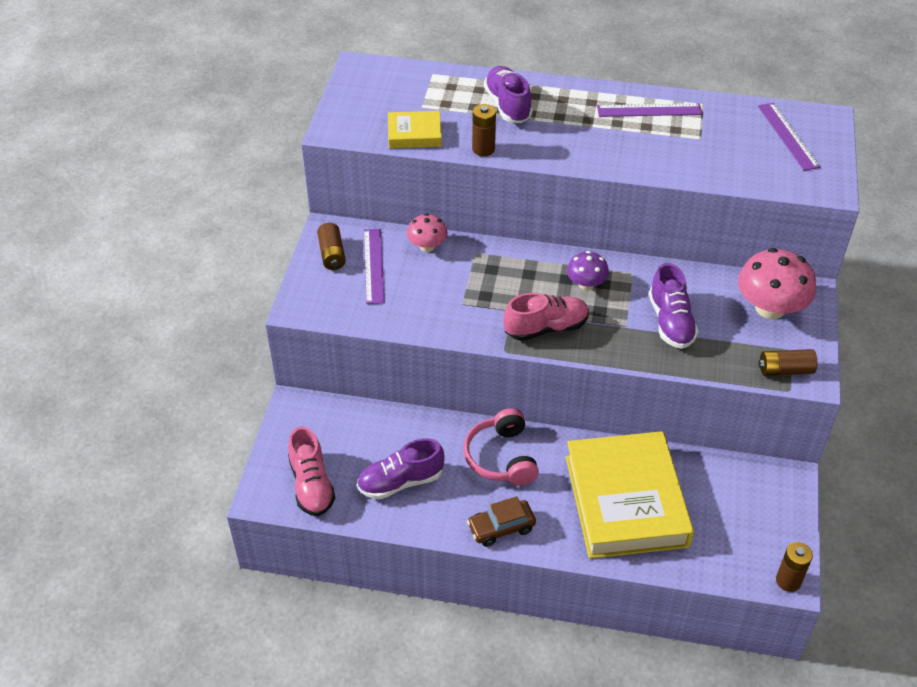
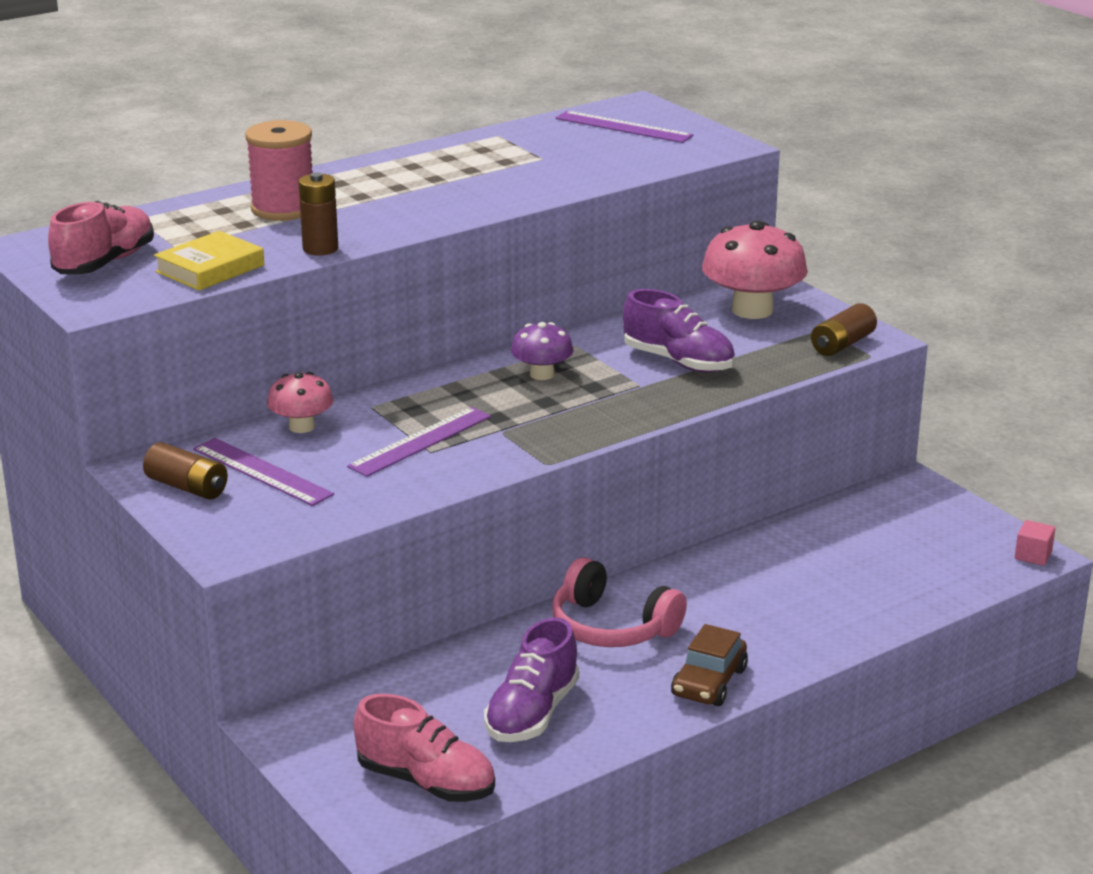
camera: 45 degrees left, 20 degrees down
purple shoe [484,66,532,123] -> pink spool [245,120,313,221]
pink shoe [503,293,589,341] -> pink shoe moved to [48,201,154,274]
yellow book [566,431,694,559] -> none
purple ruler [597,103,702,117] -> purple ruler moved to [347,407,491,477]
brown battery [776,542,813,592] -> pink cube [1015,520,1055,566]

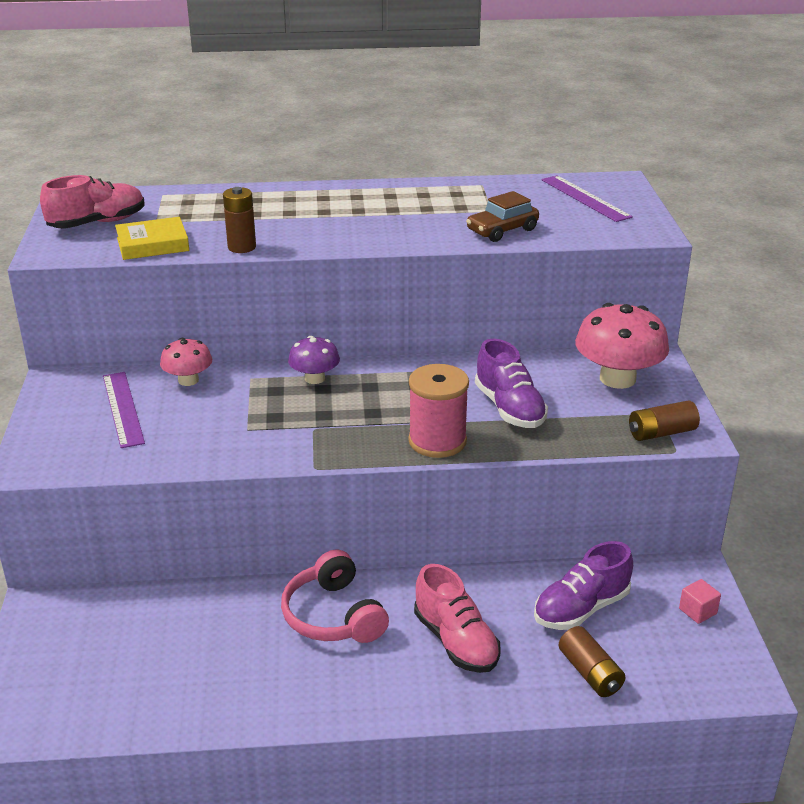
camera: 30 degrees right, 5 degrees up
brown battery [143,442,228,500] -> brown battery moved to [559,626,626,697]
pink spool [245,120,313,221] -> pink spool moved to [408,364,469,458]
purple ruler [347,407,491,477] -> none
pink shoe [354,694,495,802] -> pink shoe moved to [414,564,501,673]
purple shoe [484,617,579,742] -> purple shoe moved to [534,541,633,630]
purple mushroom [511,322,574,380] -> purple mushroom moved to [288,336,340,384]
brown car [671,624,748,706] -> brown car moved to [466,191,539,242]
pink cube [1015,520,1055,566] -> pink cube moved to [679,579,721,624]

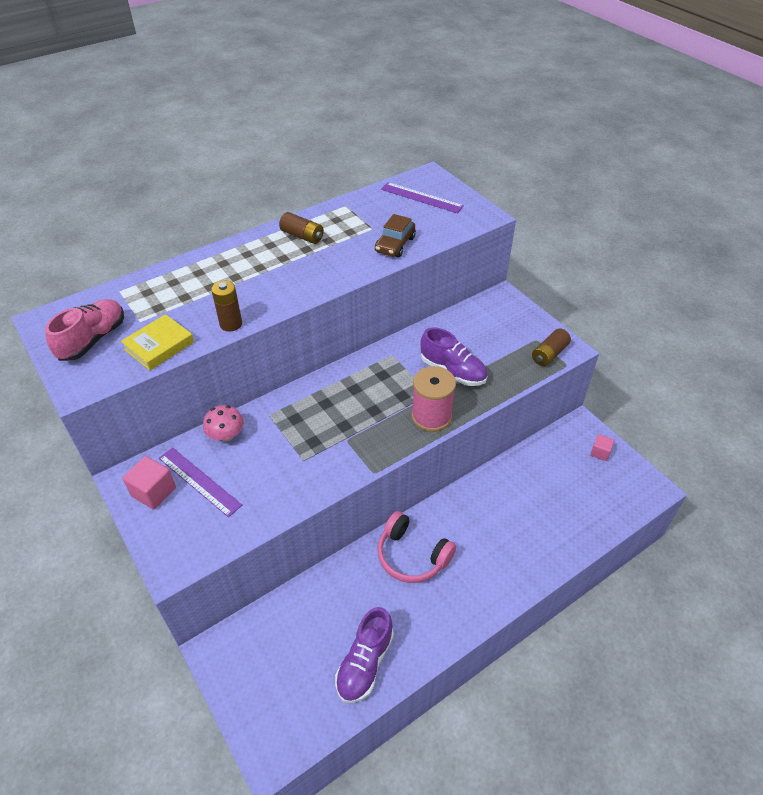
camera: 30 degrees left, 15 degrees up
purple mushroom [288,336,340,384] -> none
pink shoe [414,564,501,673] -> none
purple shoe [534,541,633,630] -> purple shoe moved to [335,607,394,703]
brown battery [559,626,626,697] -> brown battery moved to [279,212,324,244]
pink mushroom [575,303,669,389] -> none
none -> pink cube [123,456,176,510]

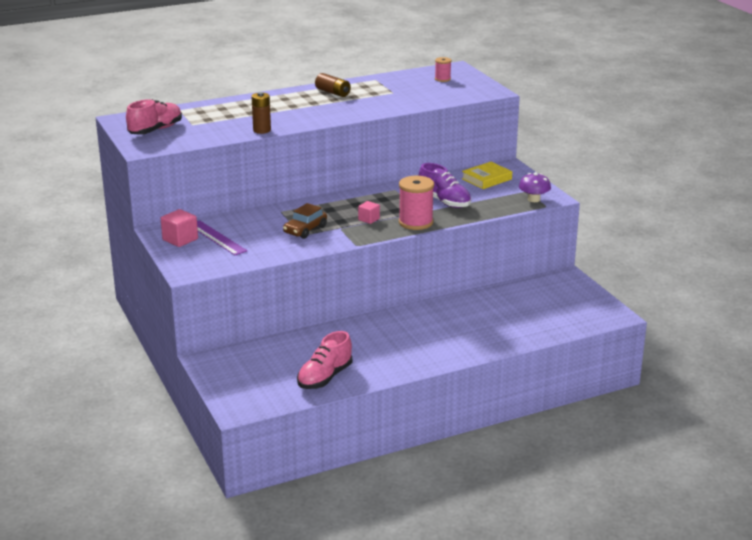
camera: 10 degrees right, 20 degrees down
yellow book [121,314,194,370] -> yellow book moved to [462,162,512,189]
pink mushroom [203,405,244,442] -> none
purple shoe [335,607,394,703] -> pink shoe [297,331,352,389]
brown car [375,214,416,257] -> brown car moved to [283,203,327,239]
pink headphones [377,511,456,583] -> none
purple ruler [381,182,464,213] -> pink spool [435,57,451,82]
brown battery [532,328,571,366] -> purple mushroom [519,173,551,202]
pink cube [590,434,614,461] -> pink cube moved to [358,201,380,224]

